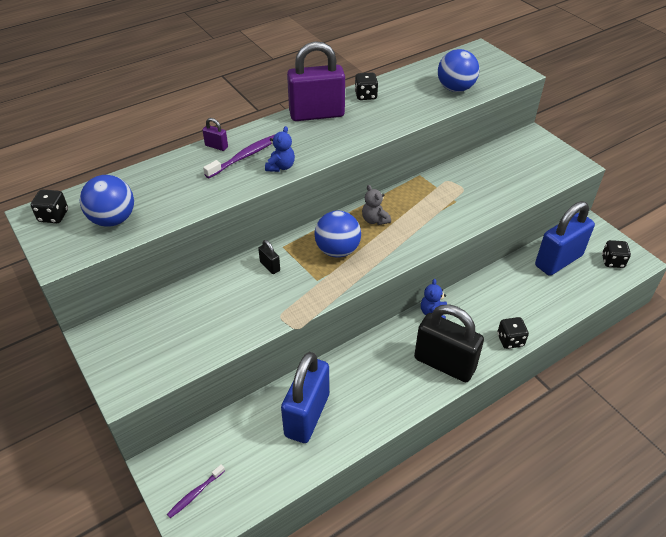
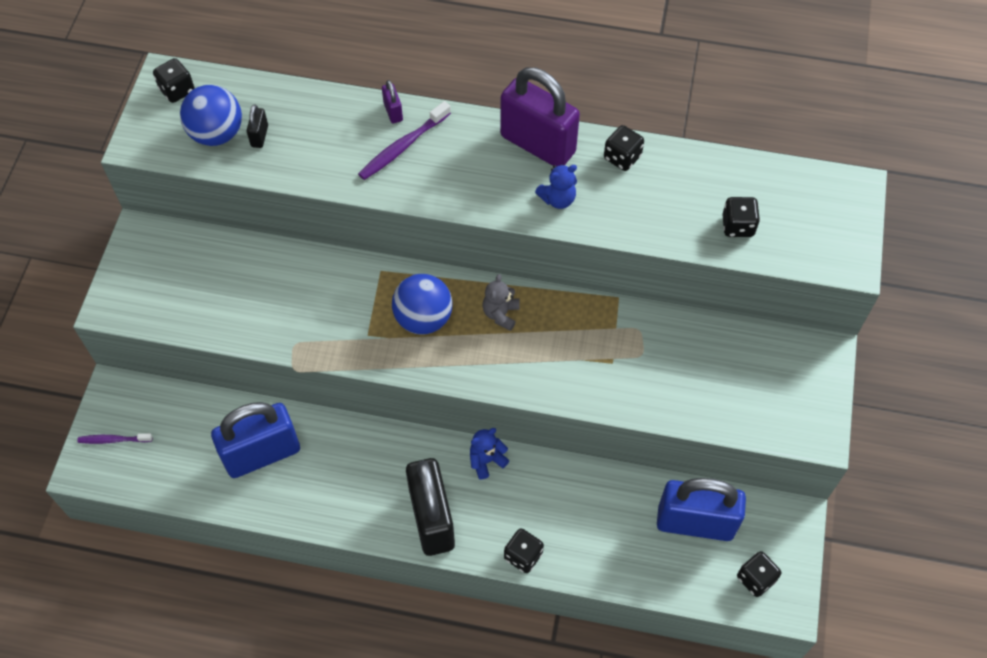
camera: 45 degrees right, 15 degrees up
purple toothbrush [203,135,274,178] -> purple toothbrush turned 135 degrees clockwise [358,101,451,180]
black padlock [258,240,280,274] -> black padlock moved to [247,104,268,148]
blue teddy bear [265,126,295,172] -> blue teddy bear moved to [535,164,577,209]
blue ball [438,49,479,92] -> black dice [722,197,760,237]

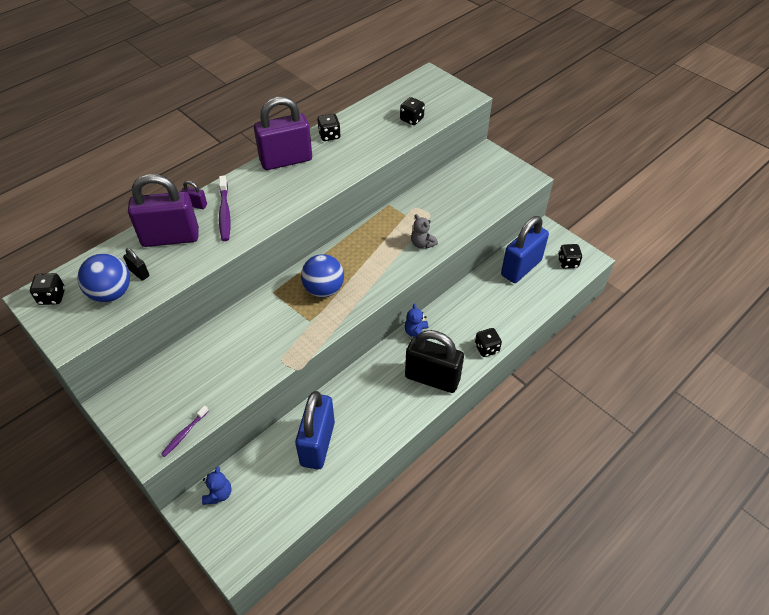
camera: 55 degrees left, 10 degrees down
purple toothbrush [77,433,153,444] -> purple toothbrush moved to [161,406,209,457]
grey teddy bear [482,274,520,331] -> grey teddy bear moved to [411,214,438,248]
blue teddy bear [535,164,577,209] -> blue teddy bear moved to [202,466,232,505]
none -> purple padlock [128,174,199,247]

